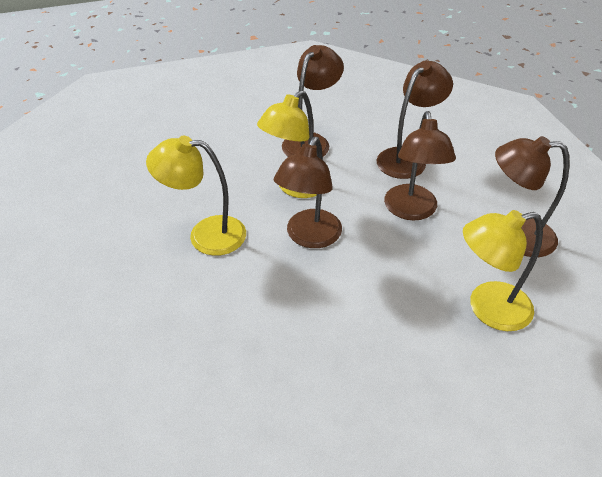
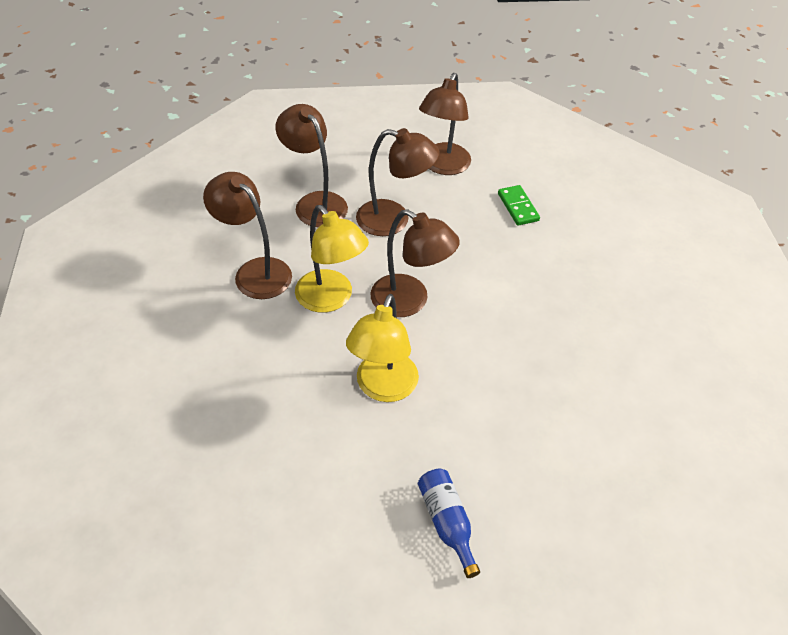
camera: 80 degrees left, 5 degrees up
yellow lamp [463,210,543,331] -> green domino [498,185,540,226]
none -> blue bottle [418,469,480,578]

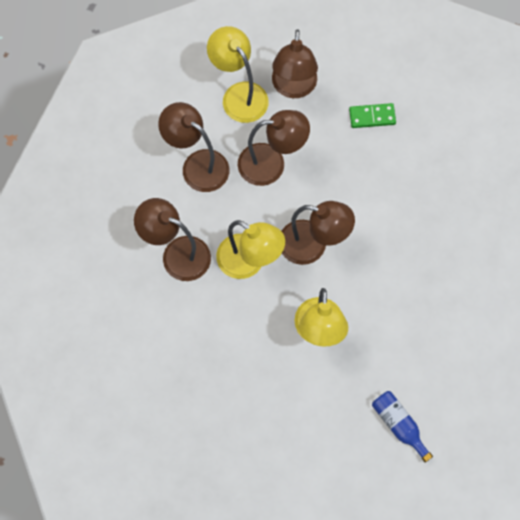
camera: 15 degrees left, 20 degrees up
green domino [498,185,540,226] -> green domino turned 60 degrees counterclockwise [349,103,396,128]
none -> yellow lamp [207,26,269,123]

